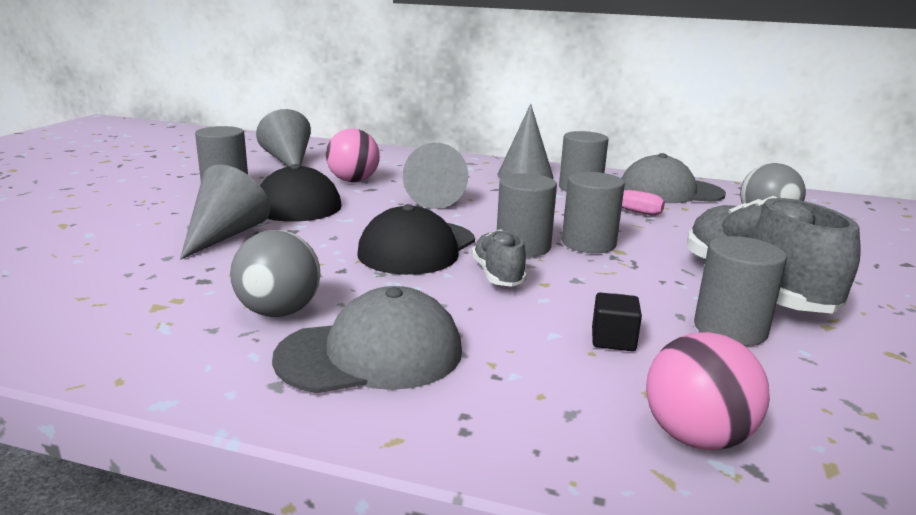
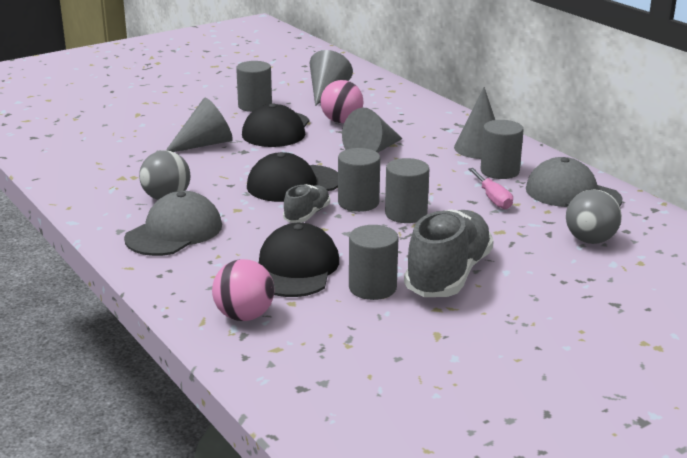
camera: 40 degrees right, 5 degrees up
grey cap [272,286,462,393] -> grey cap turned 75 degrees counterclockwise [124,191,222,256]
black cube [592,292,642,351] -> black cap [259,223,339,297]

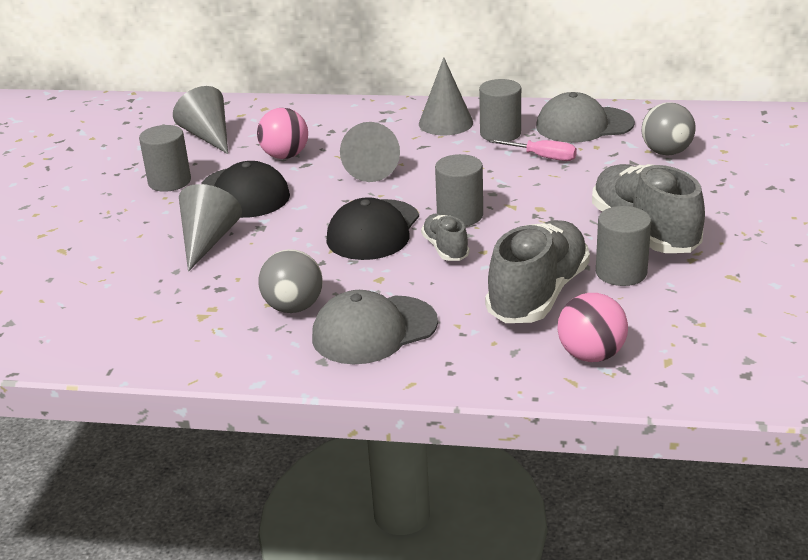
camera: 45 degrees left, 5 degrees up
grey cap [124,191,222,256] -> grey cap turned 105 degrees counterclockwise [312,290,438,364]
black cap [259,223,339,297] -> grey shoe [485,220,590,323]
grey cylinder [385,158,429,223] -> none

